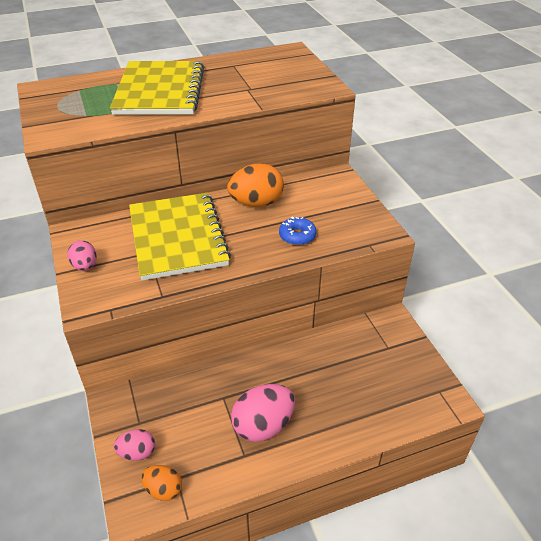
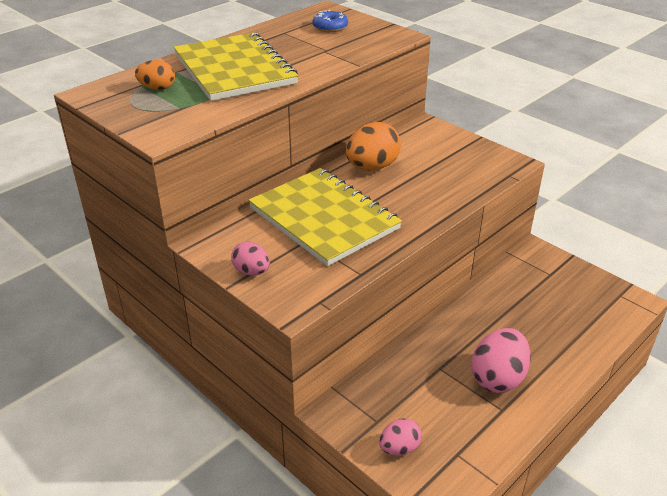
camera: 25 degrees left, 5 degrees down
orange egg [141,465,182,501] -> orange egg moved to [135,60,175,90]
blue donut [279,216,317,245] -> blue donut moved to [312,10,348,32]

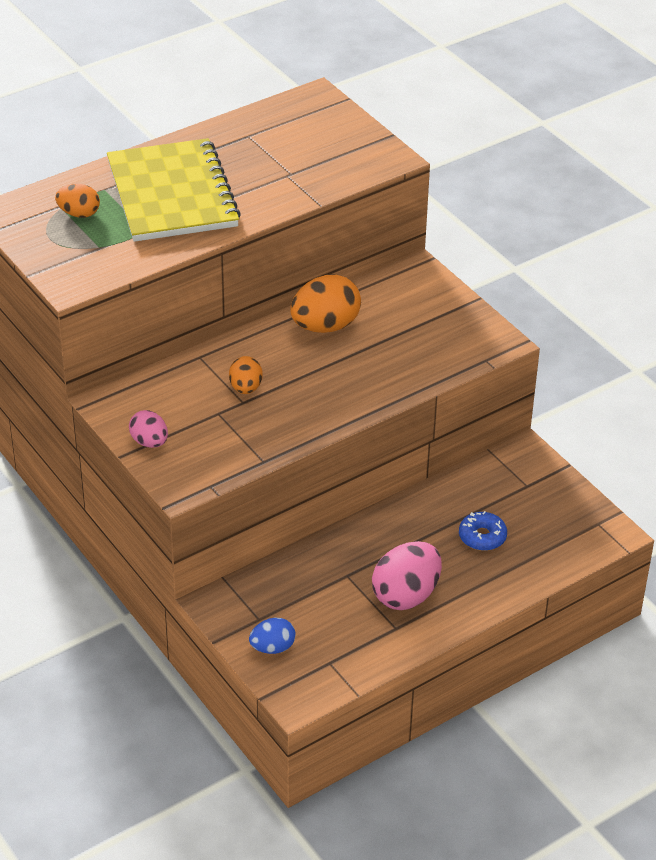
camera: 10 degrees right, 5 degrees up
yellow notebook [248,168,402,266] -> orange egg [229,356,262,394]
blue donut [312,10,348,32] -> blue donut moved to [459,511,507,551]
pink egg [379,418,422,456] -> blue egg [249,618,296,654]

